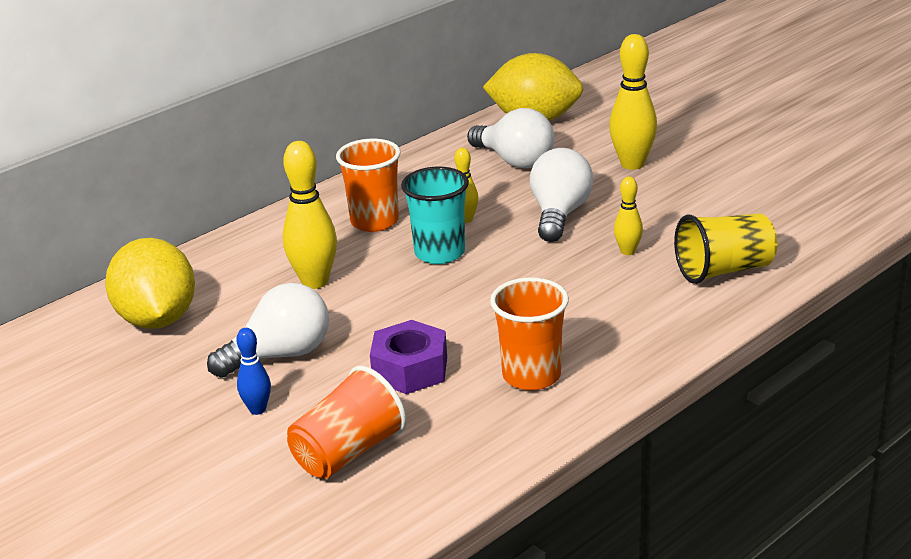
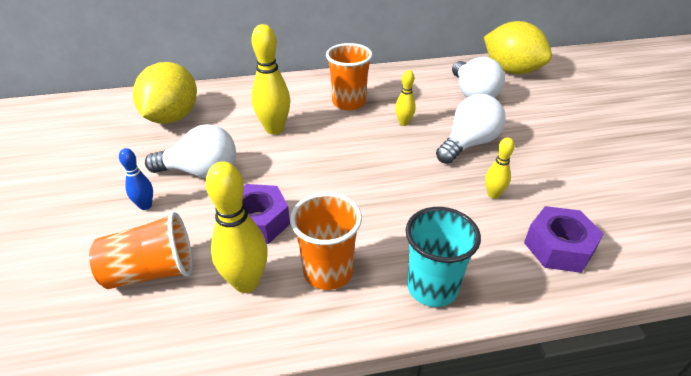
camera: 30 degrees right, 10 degrees up
turquoise cup [401,167,469,264] -> turquoise cup moved to [406,207,481,307]
yellow bowling pin [609,34,657,170] -> yellow bowling pin moved to [205,161,268,293]
yellow cup [674,214,777,284] -> purple nut [524,206,604,273]

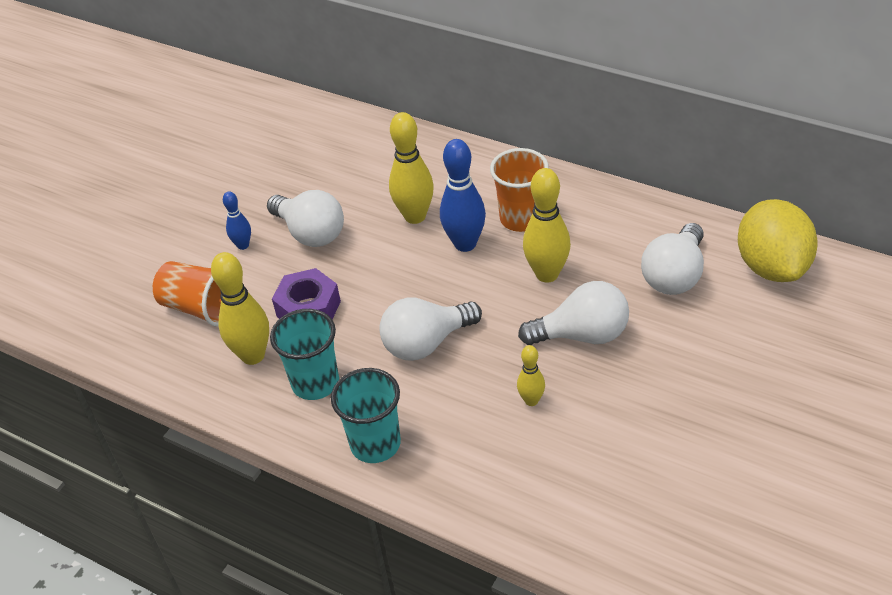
camera: 45 degrees right, 5 degrees up
yellow lemon [133,62,197,124] -> none
orange cup [290,193,362,290] -> turquoise cup [270,309,339,400]
yellow bowling pin [395,70,416,126] -> yellow bowling pin [523,168,571,283], size x1.83
purple nut [524,206,604,273] -> none
none -> white light bulb [379,297,482,361]
none -> blue bowling pin [440,139,486,252]

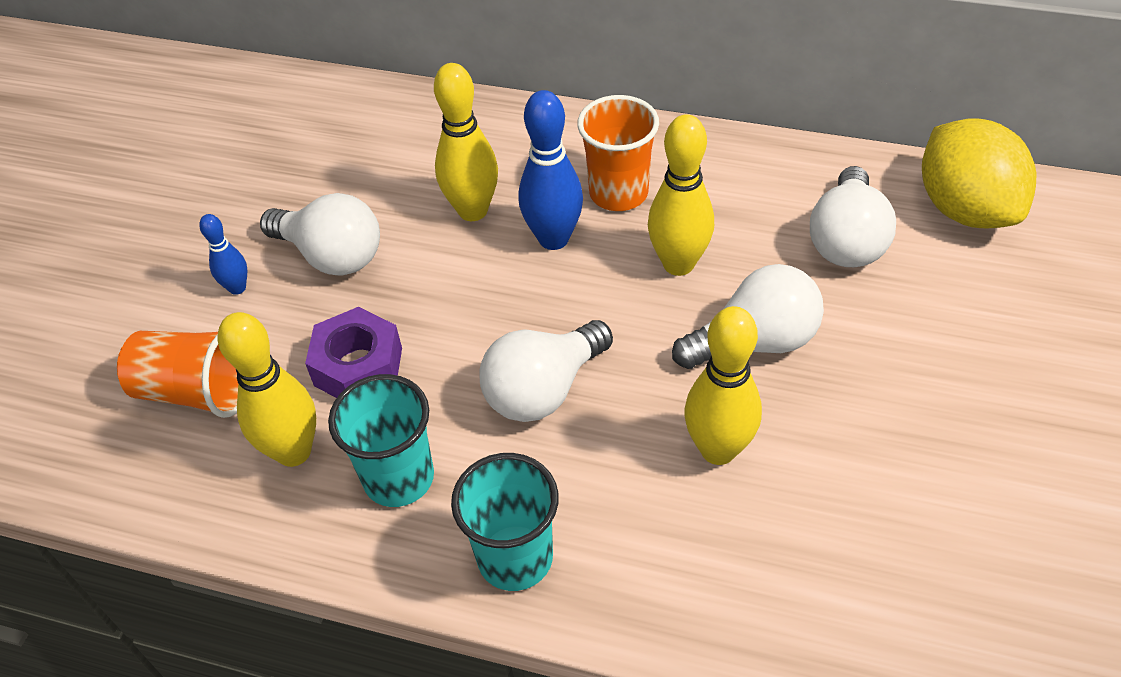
camera: 15 degrees left, 5 degrees up
yellow bowling pin [517,345,545,406] -> yellow bowling pin [684,306,762,465], size x1.83

